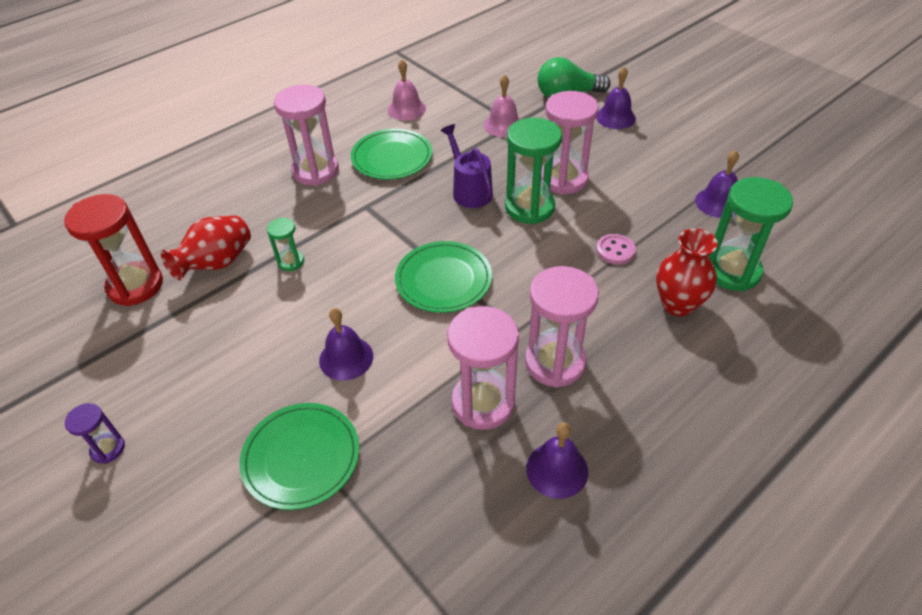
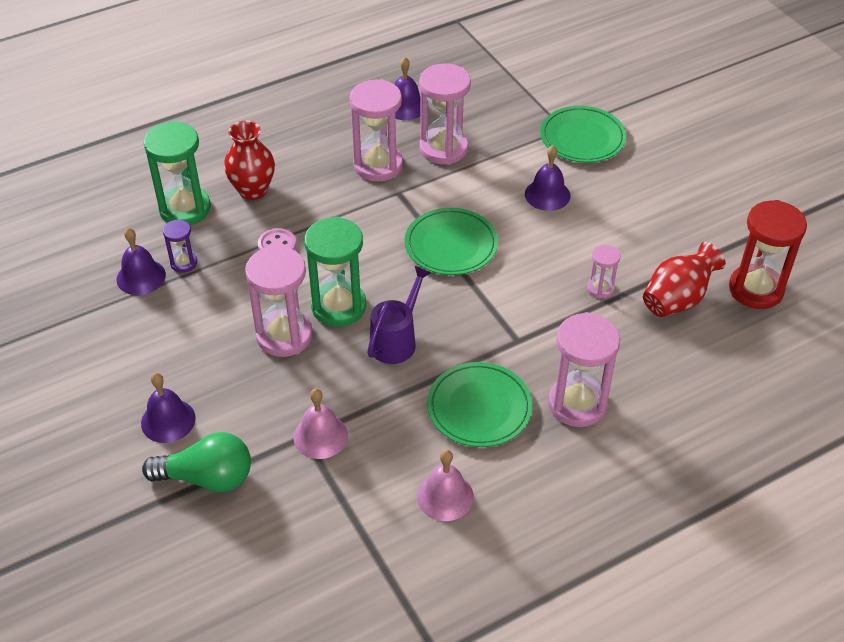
camera: 170 degrees left, 0 degrees up
purple hourglass [65,403,125,464] -> purple hourglass moved to [163,219,197,273]
green hourglass [267,217,304,271] -> pink hourglass [587,245,620,298]
purple watering can [440,124,493,208] -> purple watering can turned 135 degrees counterclockwise [367,266,431,364]

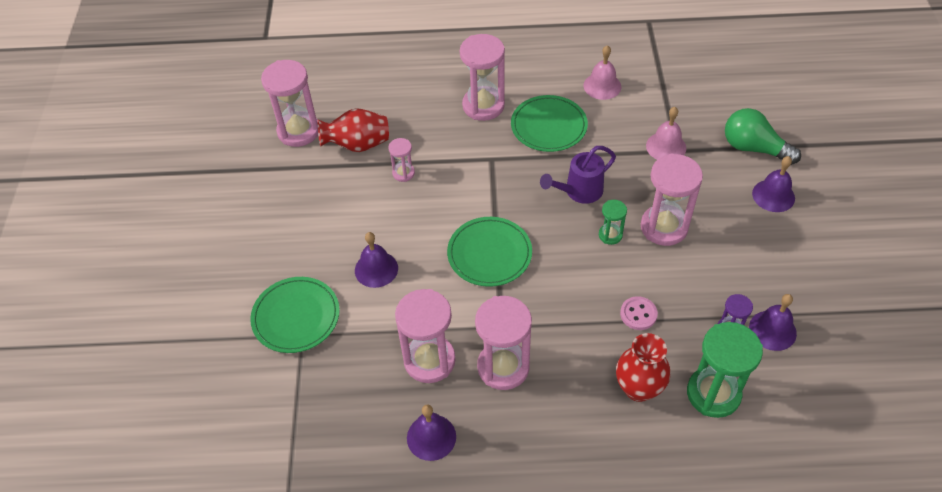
camera: 150 degrees left, 5 degrees up
green hourglass [304,216,366,327] -> green hourglass [599,200,627,245], size x0.50
red hourglass [729,200,807,309] -> pink hourglass [261,60,318,147]

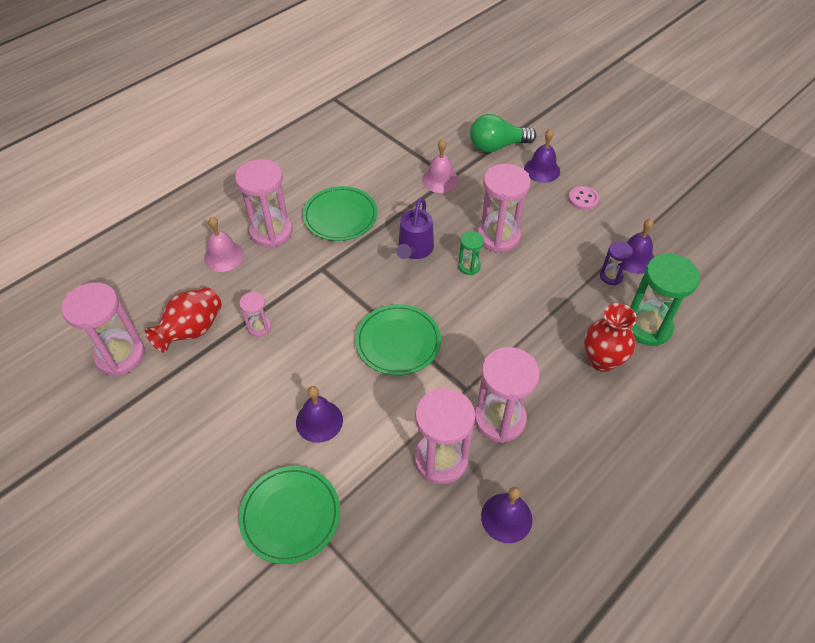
camera: 45 degrees left, 0 degrees up
pink bell [584,45,621,100] -> pink bell moved to [204,217,244,272]
pink button [620,296,658,330] -> pink button moved to [568,186,599,210]

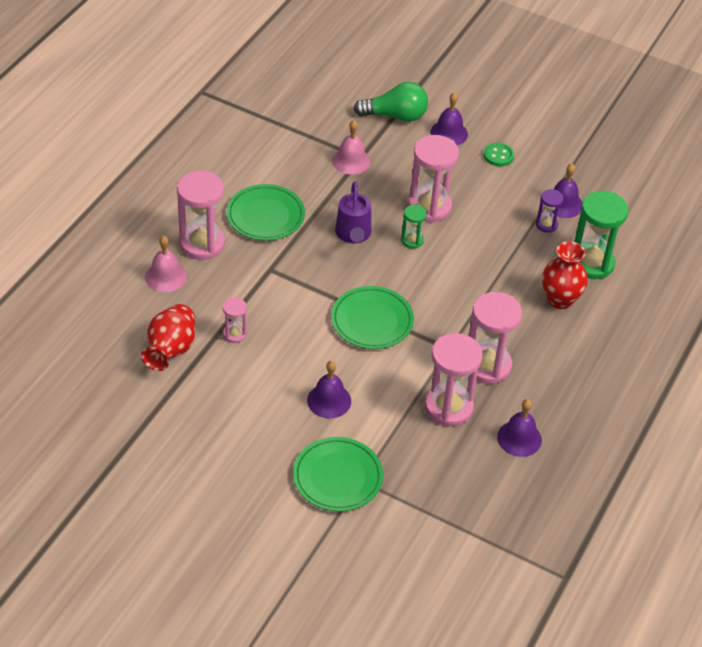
camera: 20 degrees left, 5 degrees down
pink hourglass [61,282,145,376] -> none
green light bulb [470,114,537,153] -> green light bulb turned 150 degrees counterclockwise [354,82,428,122]
pink button [568,186,599,210] -> green button [484,143,514,167]

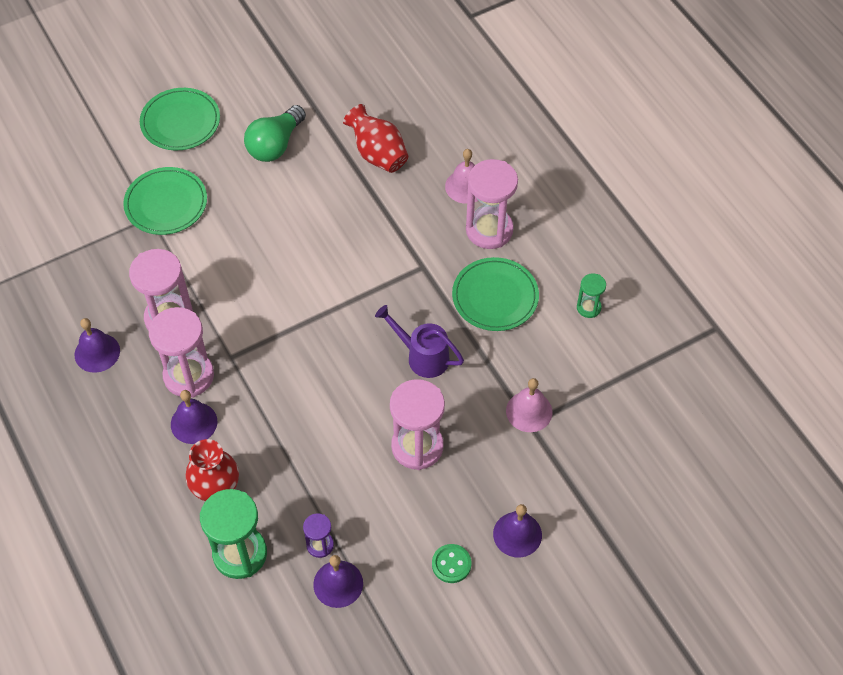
camera: 125 degrees right, 10 degrees up
pink hourglass [222,297,247,343] -> none
purple bell [307,361,351,418] -> purple bell moved to [171,390,217,444]
green plate [331,286,414,349] -> green plate moved to [140,88,220,150]
green light bulb [354,82,428,122] -> green light bulb moved to [244,105,306,162]
green hourglass [401,205,427,249] -> green hourglass moved to [577,273,606,318]

